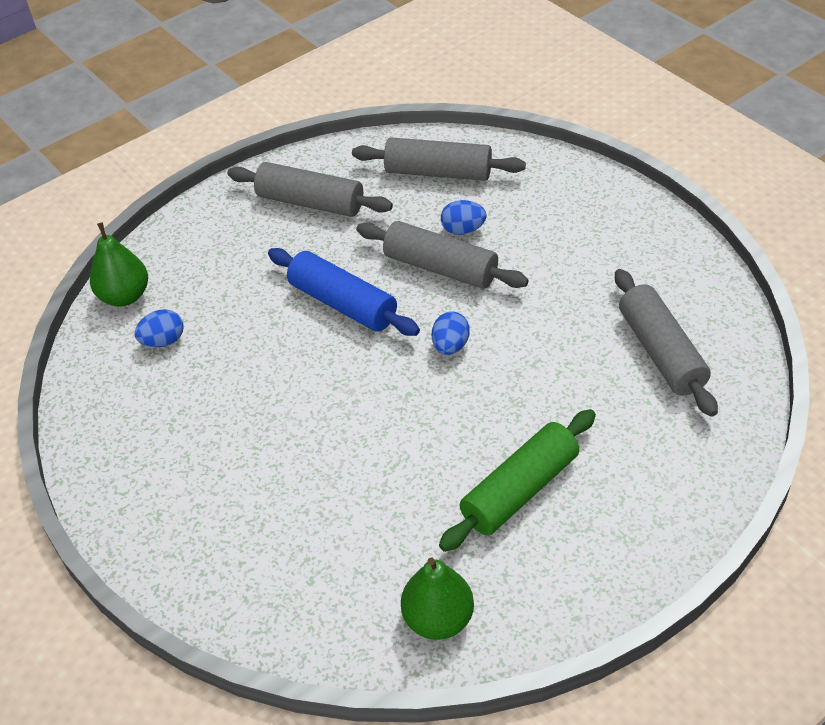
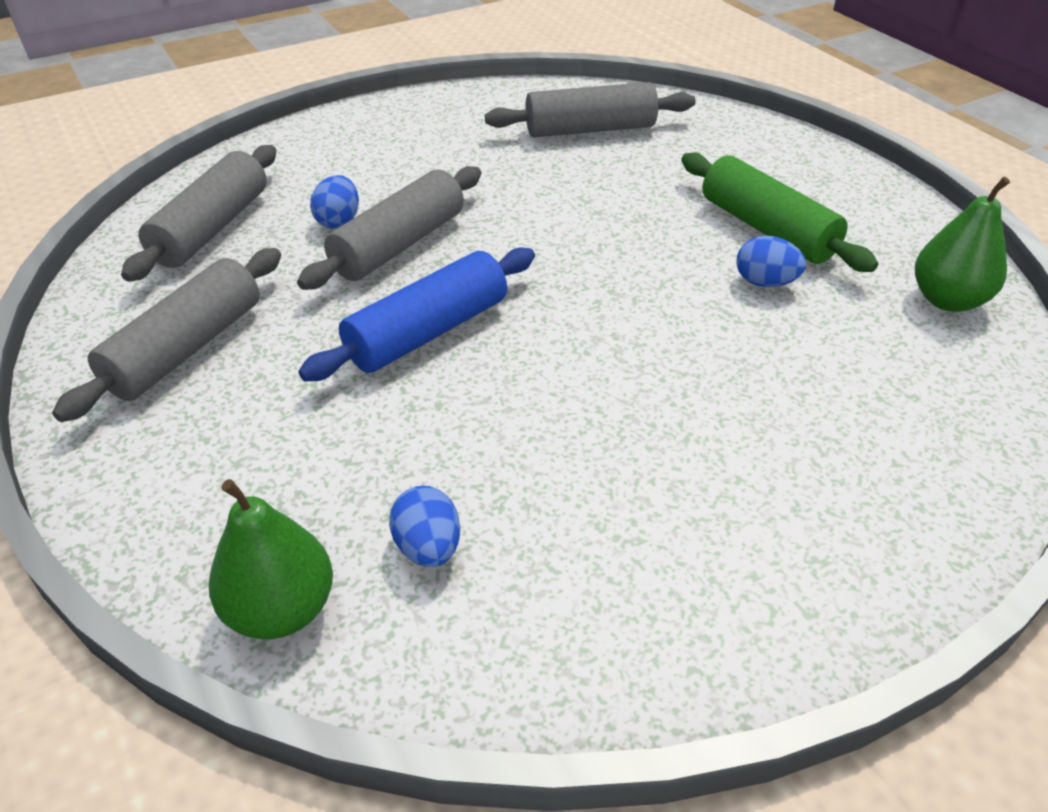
camera: 85 degrees left, 5 degrees down
blue egg [432,311,470,355] -> blue egg moved to [736,235,806,287]

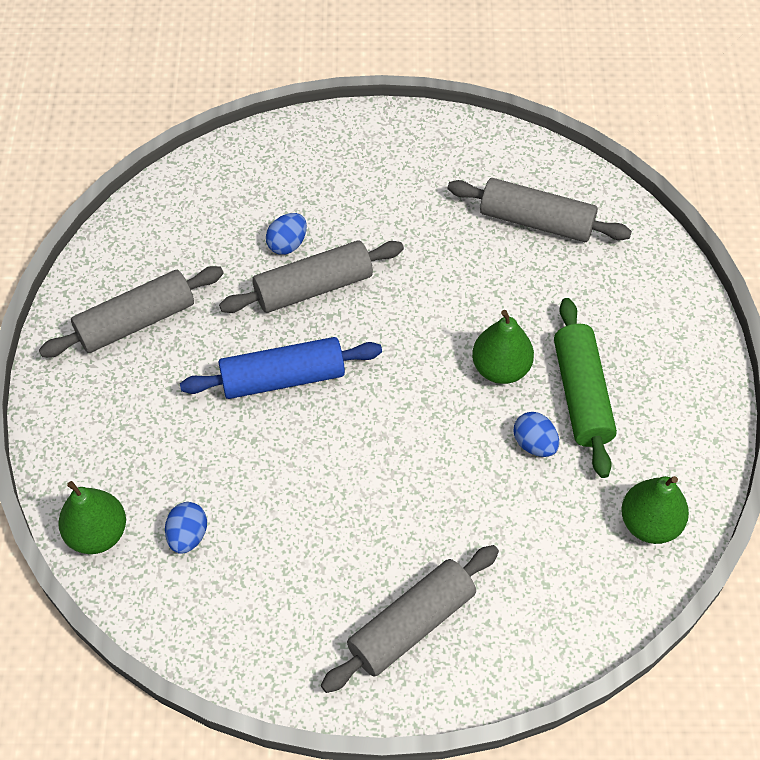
camera: 30 degrees right, 15 degrees up
grey rolling pin [121,145,276,282] -> grey rolling pin moved to [321,545,499,693]
none -> green pear [472,310,534,384]

